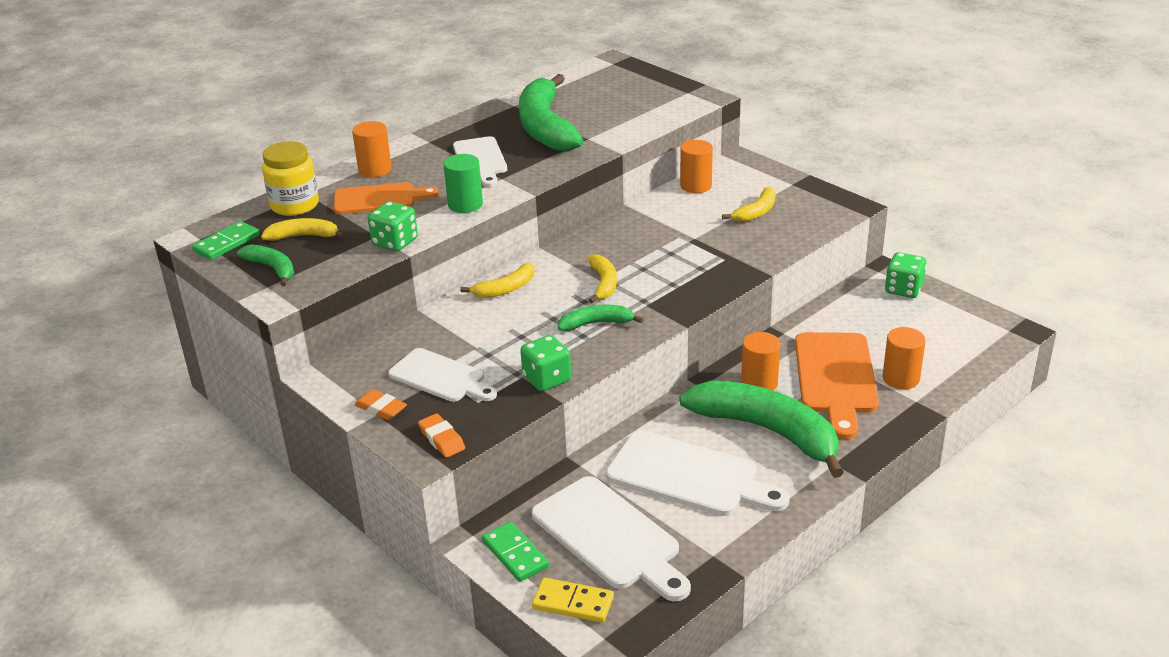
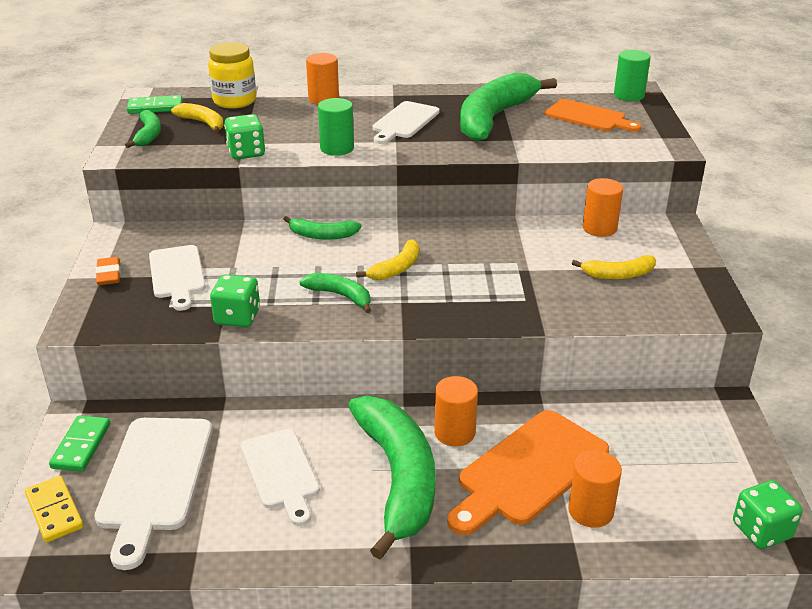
camera: 40 degrees right, 0 degrees up
orange cutting board [334,182,439,214] -> orange cutting board moved to [545,99,642,132]
orange eraser [418,413,465,458] -> none
yellow banana [460,263,535,298] -> green banana [283,216,362,240]
white cutting board [606,430,790,516] -> white cutting board [241,429,320,526], size x0.66
green dice [885,252,927,298] -> green dice moved to [733,480,803,549]
none -> green cylinder [614,50,651,101]

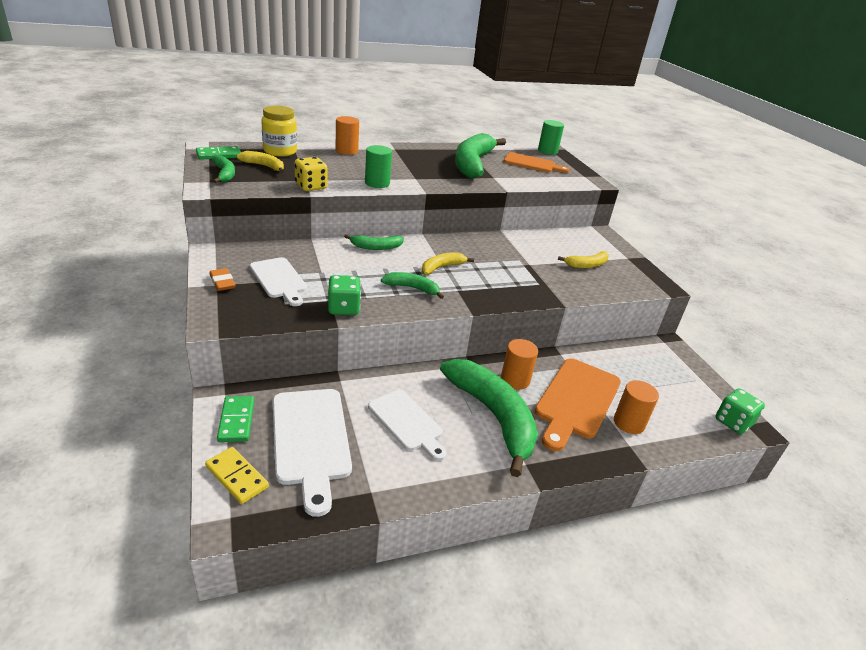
camera: 20 degrees left, 0 degrees up
green dice [224,114,265,159] -> yellow dice [295,157,327,191]
yellow banana [356,239,419,280] -> yellow banana turned 150 degrees counterclockwise [422,252,474,275]
white cutting board [373,101,440,144] -> none
orange cylinder [583,178,623,237] -> none

